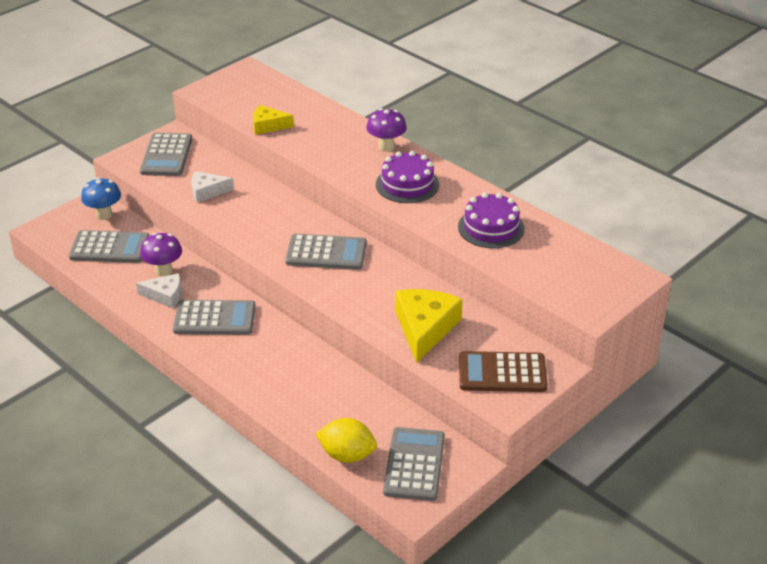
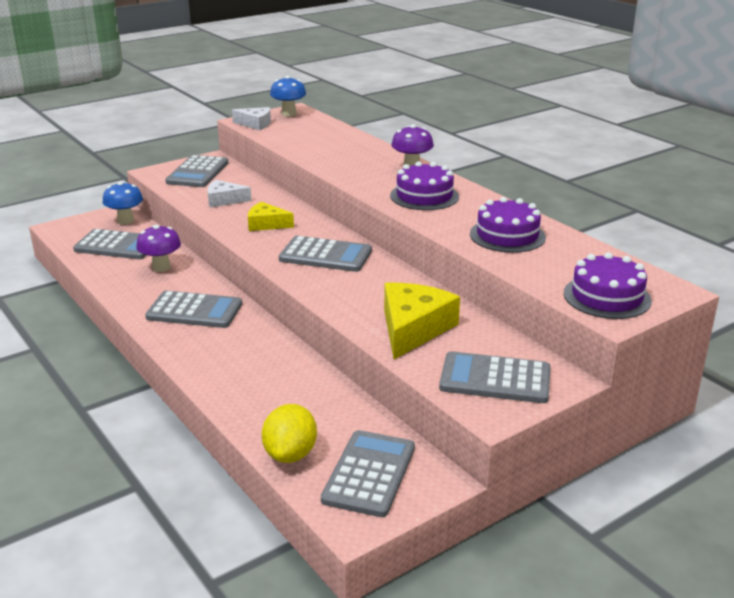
camera: 10 degrees right, 10 degrees down
white cheese [136,273,182,308] -> white cheese moved to [232,107,271,130]
yellow cheese [253,105,294,135] -> yellow cheese moved to [248,202,294,231]
yellow lemon [315,418,377,463] -> yellow lemon turned 75 degrees clockwise [262,404,317,463]
brown calculator [459,351,548,392] -> grey calculator [439,351,551,403]
none -> blue mushroom [270,76,306,117]
none -> purple cake [564,252,652,319]

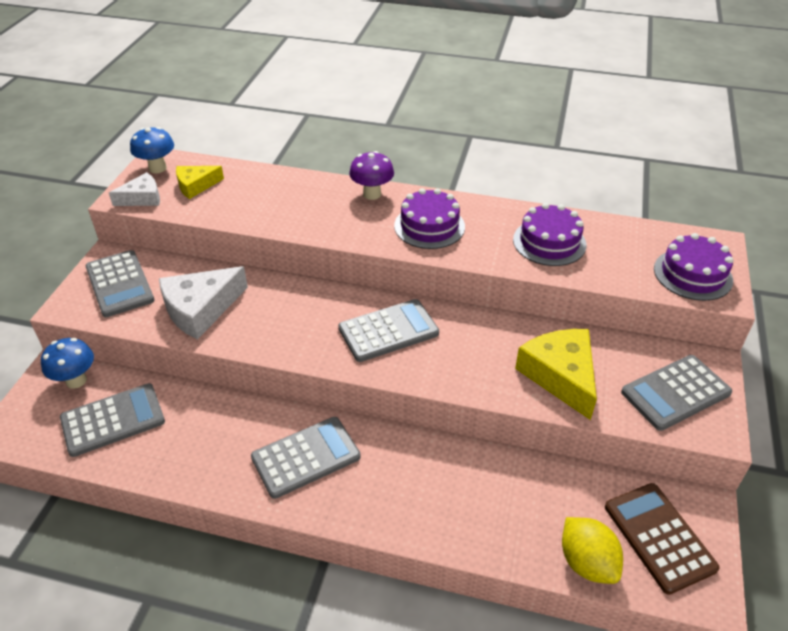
camera: 40 degrees left, 15 degrees up
purple mushroom [136,225,181,272] -> none
white cheese [208,180,251,207] -> white cheese [159,266,248,340], size x1.68
yellow cheese [248,202,294,231] -> yellow cheese moved to [176,166,224,199]
grey calculator [321,430,415,517] -> brown calculator [605,483,719,595]

